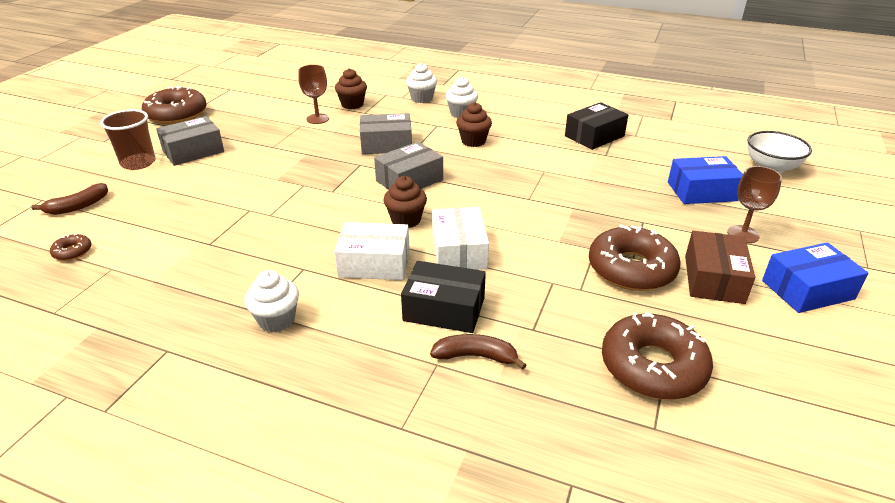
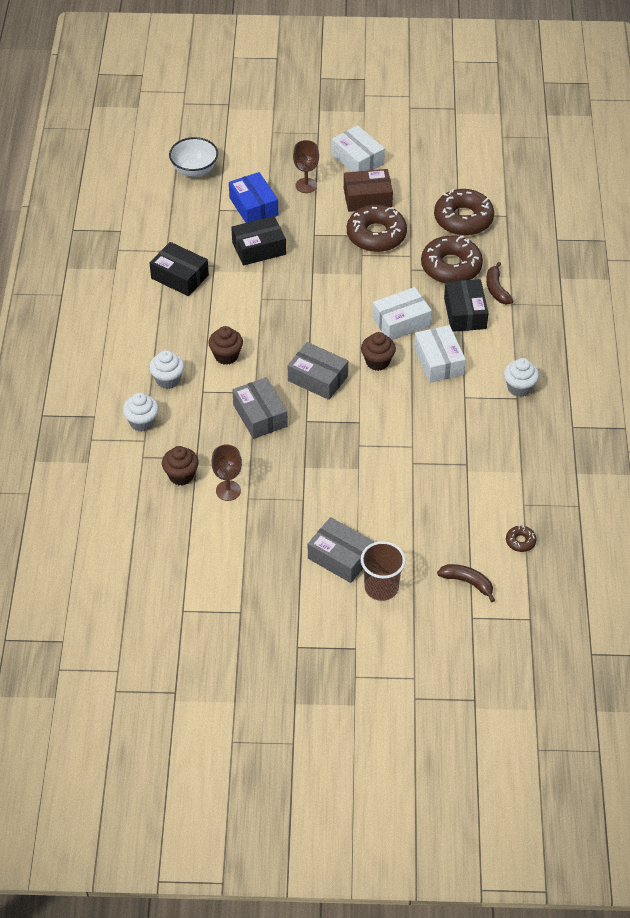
camera: 110 degrees left, 15 degrees up
brown donut [142,86,207,124] -> brown donut moved to [421,235,483,283]
blue box [762,242,868,313] -> white box [332,125,385,172]
none -> black box [231,216,286,266]

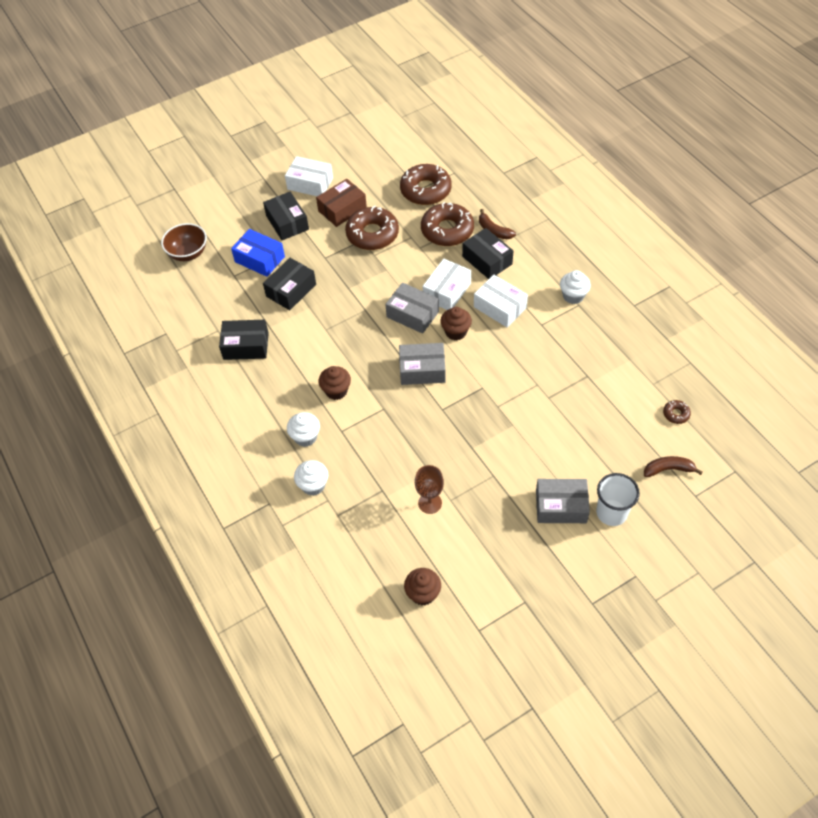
camera: 30 degrees left, 5 degrees up
brown cupcake [162,446,199,485] -> brown cupcake moved to [404,568,441,605]
white bowl [169,137,218,177] -> brown bowl [161,223,207,261]
grey box [232,377,288,439] -> grey box moved to [385,283,439,334]
brown goblet [293,140,319,193] -> black box [263,192,309,240]
brown cup [361,541,406,601] -> white cup [596,473,640,526]

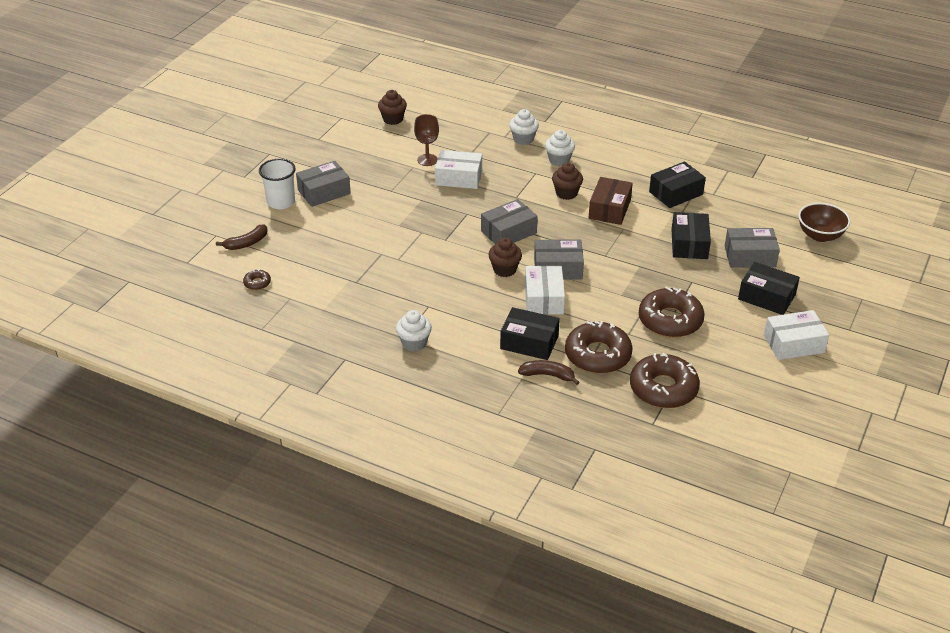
camera: 145 degrees right, 15 degrees down
blue box [231,229,285,277] -> grey box [725,228,780,268]
brown box [316,179,367,227] -> brown box moved to [589,177,633,225]
white box [474,275,528,327] -> white box moved to [435,150,482,189]

